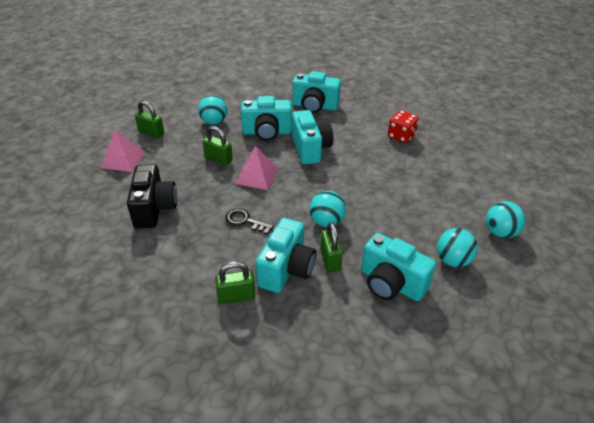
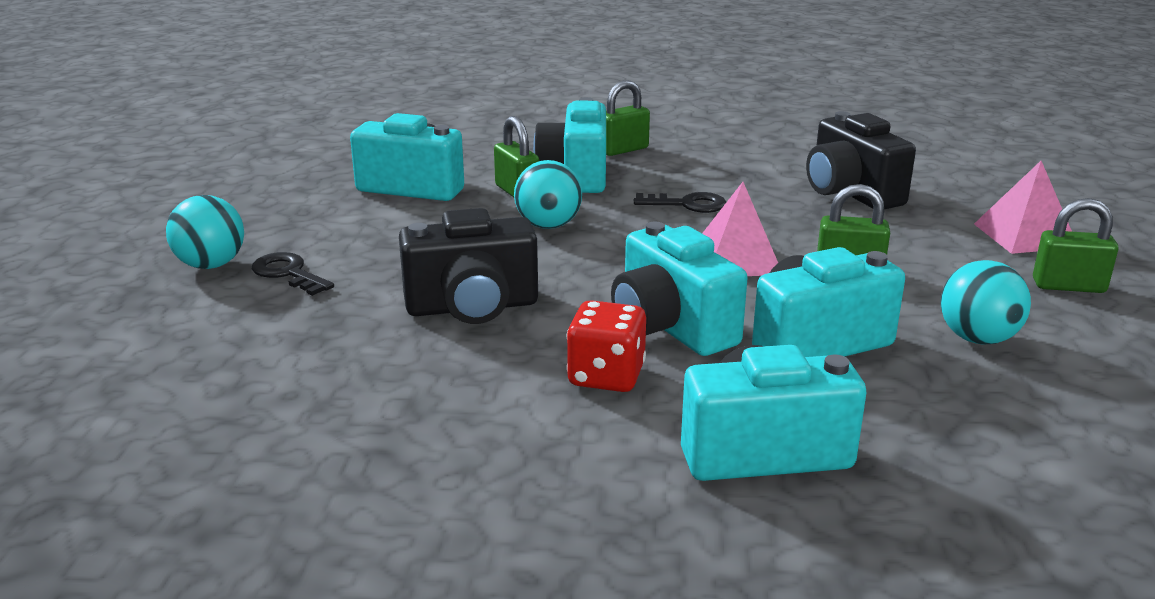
camera: 160 degrees right, 15 degrees down
red dice [388,110,419,143] -> red dice moved to [566,300,646,392]
turquoise ball [437,228,478,267] -> none
none -> black key [252,252,334,296]
none -> black camera [399,208,538,324]

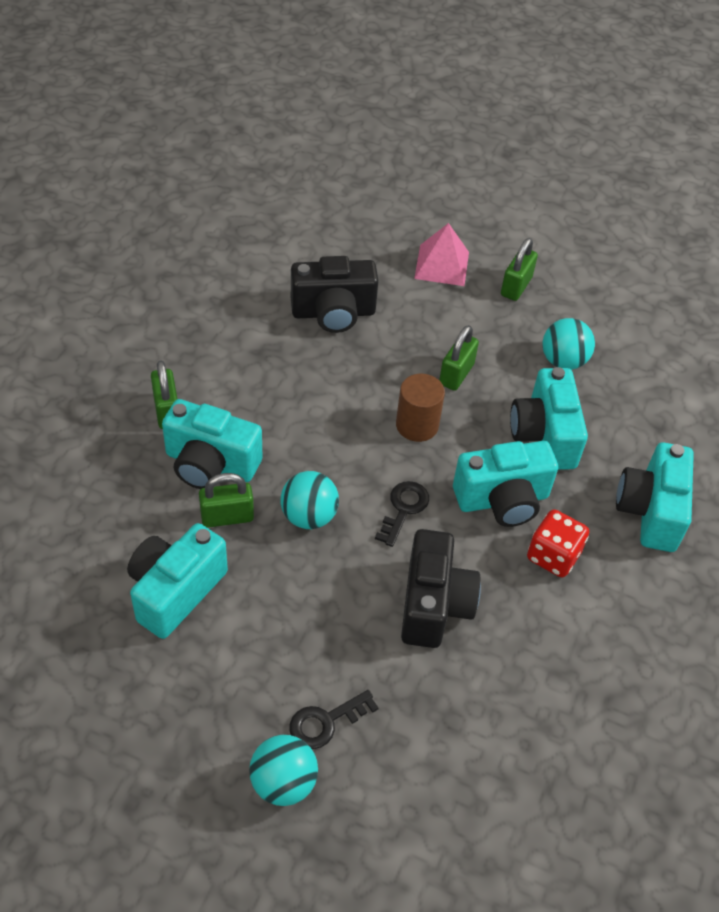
camera: 75 degrees left, 25 degrees up
black key [634,192,726,213] -> black key moved to [375,481,429,547]
pink pyramid [702,182,778,276] -> brown cylinder [396,374,445,442]

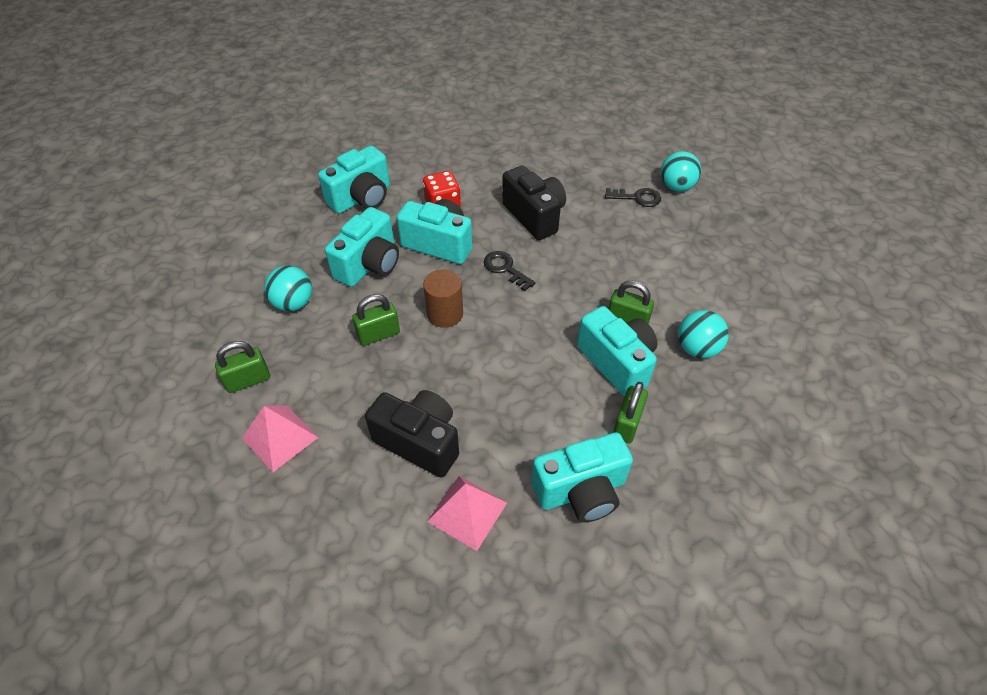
camera: 140 degrees left, 0 degrees up
turquoise camera [127,523,228,639] -> turquoise camera moved to [531,432,633,522]
turquoise ball [280,471,339,529] -> turquoise ball moved to [678,310,729,358]
black key [375,481,429,547] -> black key turned 75 degrees clockwise [484,251,536,291]
black camera [401,529,481,648] -> black camera turned 105 degrees clockwise [502,166,566,240]
none -> pink pyramid [427,476,507,551]

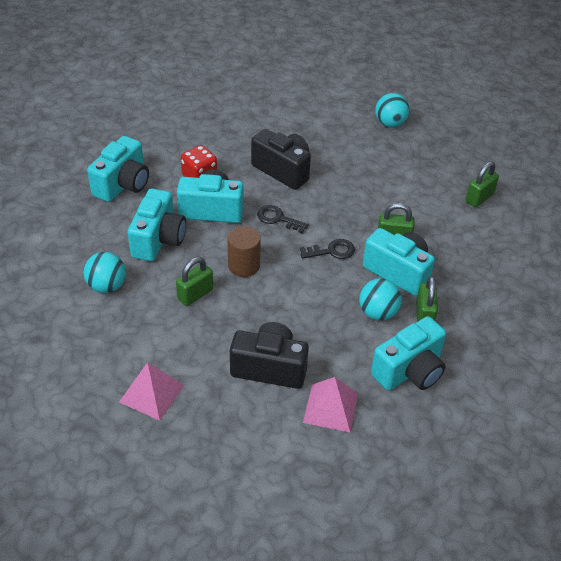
camera: 20 degrees left, 5 degrees down
green padlock [215,341,270,393] -> green padlock moved to [465,161,499,207]
black key [605,188,661,207] -> black key moved to [300,239,355,259]
turquoise ball [678,310,729,358] -> turquoise ball moved to [359,278,402,320]

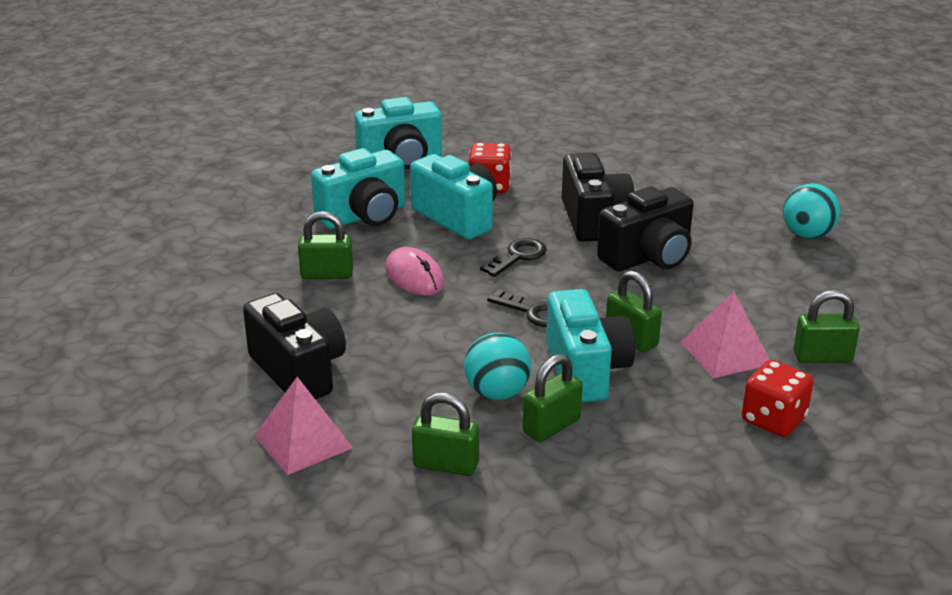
camera: 45 degrees right, 15 degrees down
turquoise ball [84,252,126,293] -> none
pink pyramid [119,362,184,421] -> pink pyramid moved to [681,291,770,378]
brown cylinder [227,226,261,277] -> pink mouse [385,247,444,295]
black key [257,205,309,233] -> black key turned 60 degrees clockwise [480,238,547,277]
turquoise camera [371,316,446,390] -> green padlock [412,393,479,476]
none -> black camera [597,186,693,271]
none -> red dice [742,360,814,437]

